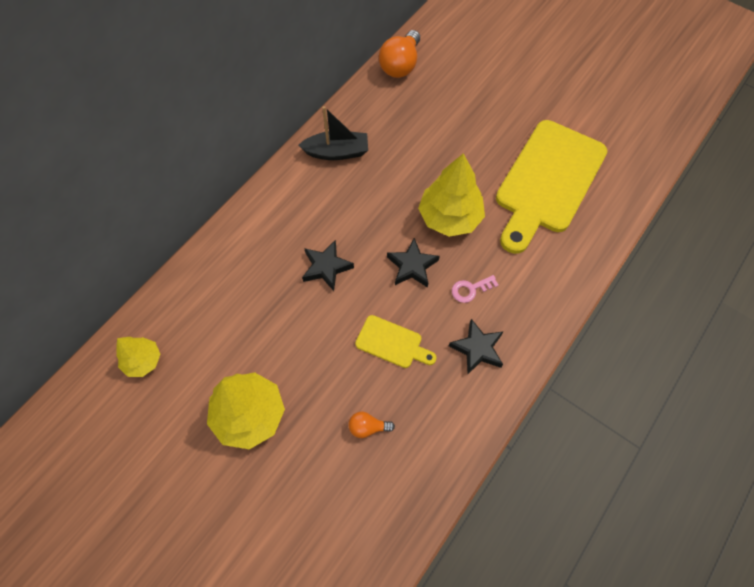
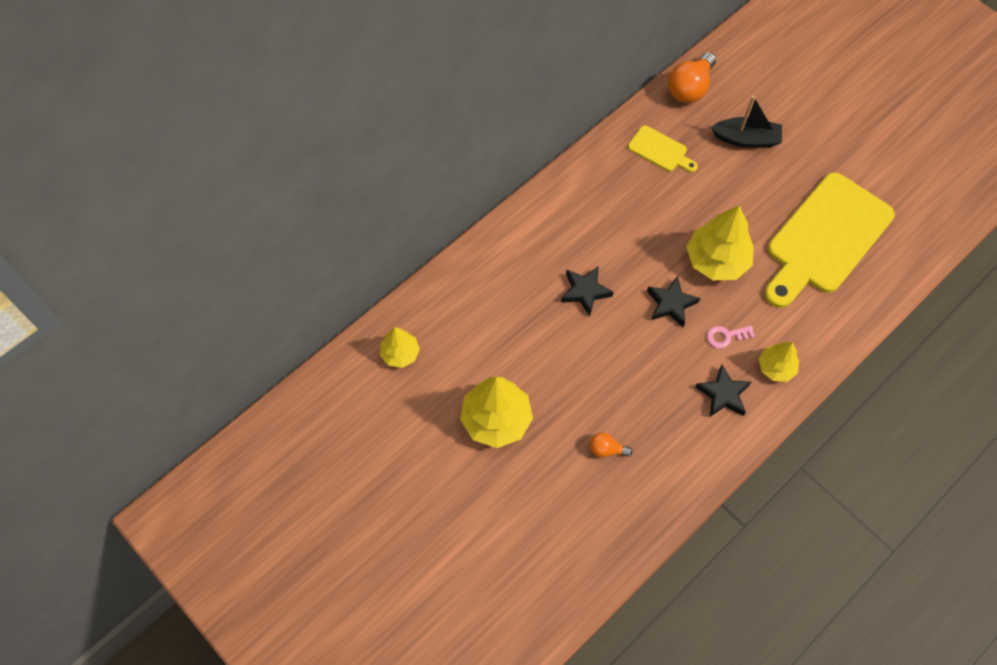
camera: 10 degrees right, 0 degrees up
black boat [299,106,368,160] -> black boat moved to [711,96,782,148]
yellow cutting board [355,315,437,368] -> yellow cutting board moved to [628,125,698,172]
none -> yellow tree [759,342,799,382]

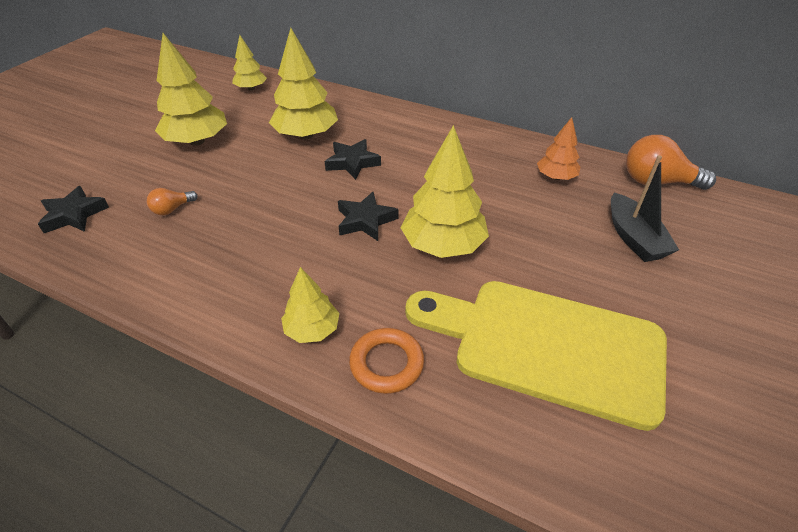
camera: 70 degrees right, 20 degrees down
orange light bulb [590,432,633,457] -> orange light bulb turned 120 degrees counterclockwise [147,188,197,215]
yellow cutting board [628,125,698,172] -> orange tree [537,117,580,180]
black star [695,365,751,417] -> black star moved to [38,186,109,233]
pink key [707,326,755,348] -> none
none -> yellow tree [269,28,338,139]
none -> orange ring [349,328,424,394]

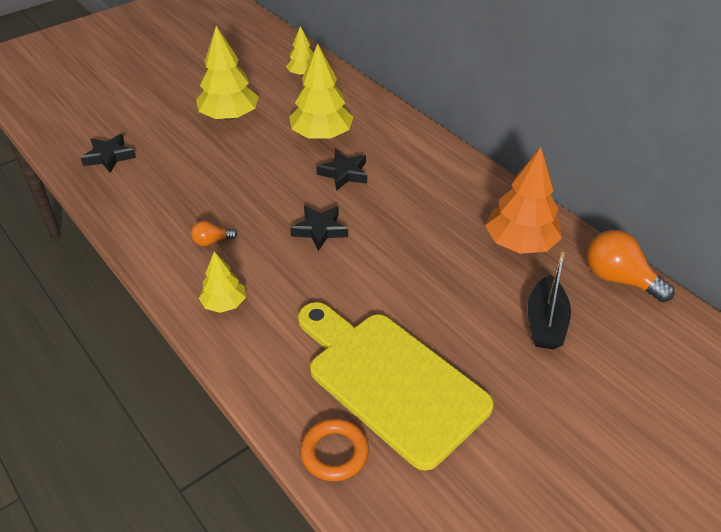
camera: 25 degrees right, 0 degrees up
orange light bulb [147,188,197,215] -> orange light bulb moved to [191,221,238,246]
orange ring [349,328,424,394] -> orange ring moved to [300,418,369,481]
yellow tree [400,125,489,258] -> none
orange tree [537,117,580,180] -> orange tree [485,147,562,254], size x1.74

